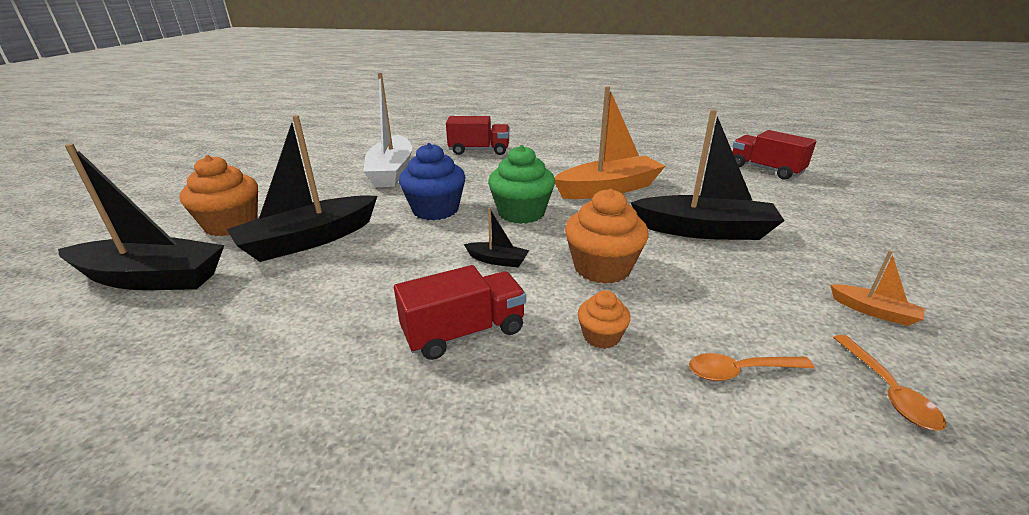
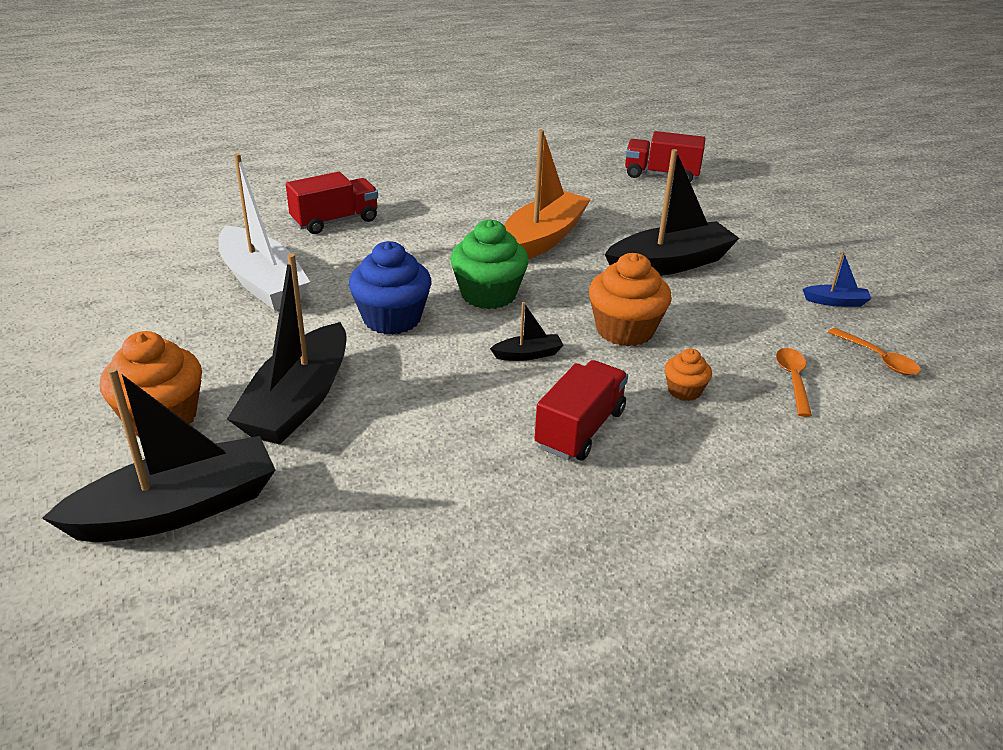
camera: 35 degrees left, 5 degrees up
orange spoon [689,353,814,381] -> orange spoon turned 135 degrees clockwise [776,348,812,417]
orange boat [830,251,925,326] -> blue boat [803,252,872,307]

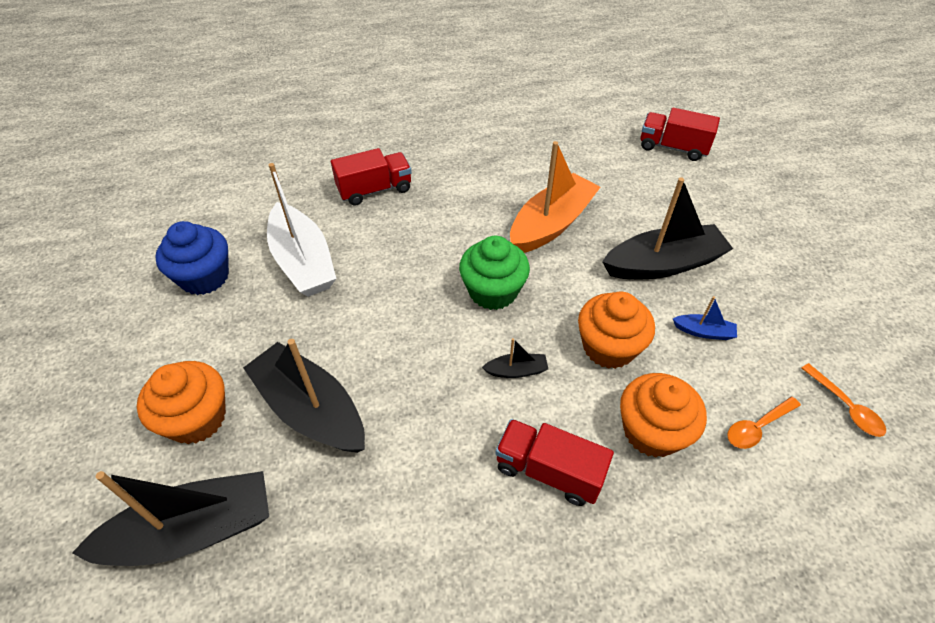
camera: 10 degrees right, 15 degrees up
black boat [227,253,347,445] -> black boat turned 105 degrees clockwise [243,339,365,453]
blue cupcake [349,241,432,335] -> blue cupcake moved to [155,221,229,295]
red truck [534,360,628,460] -> red truck turned 105 degrees counterclockwise [495,419,614,506]
orange cupcake [665,349,712,401] -> orange cupcake [620,373,707,458], size x1.90
orange spoon [776,348,812,417] -> orange spoon turned 135 degrees counterclockwise [727,397,801,449]
blue boat [803,252,872,307] -> blue boat moved to [673,296,737,340]

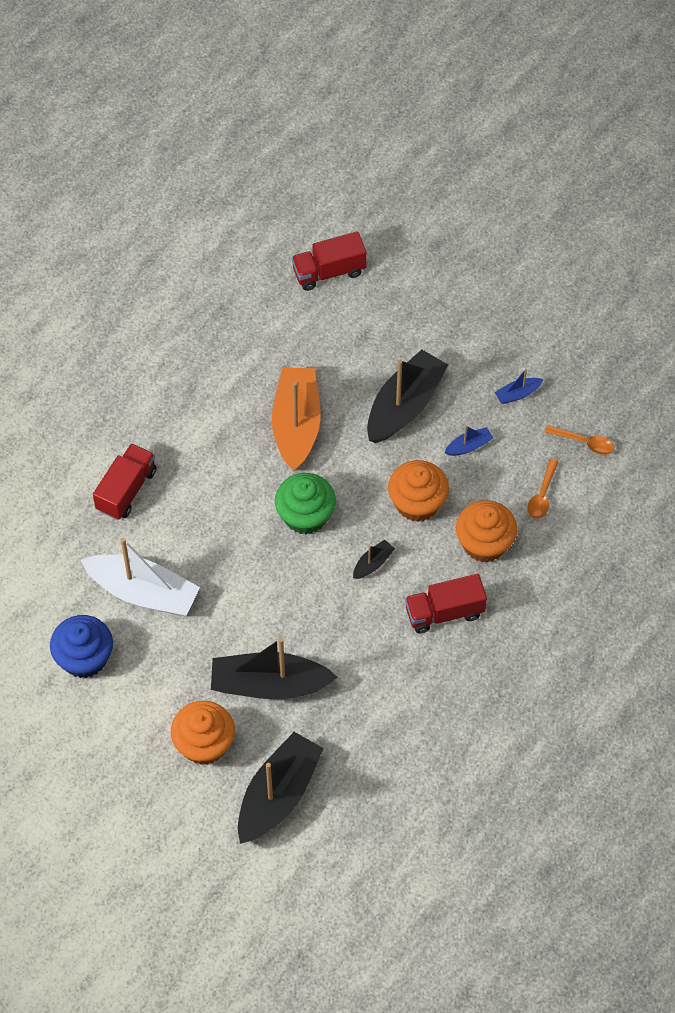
camera: 40 degrees left, 10 degrees up
none -> blue boat [495,369,543,404]

